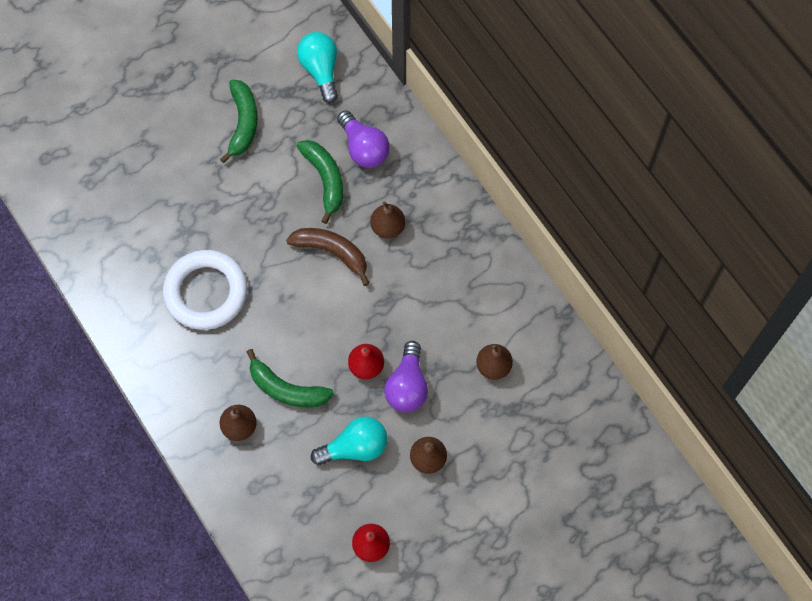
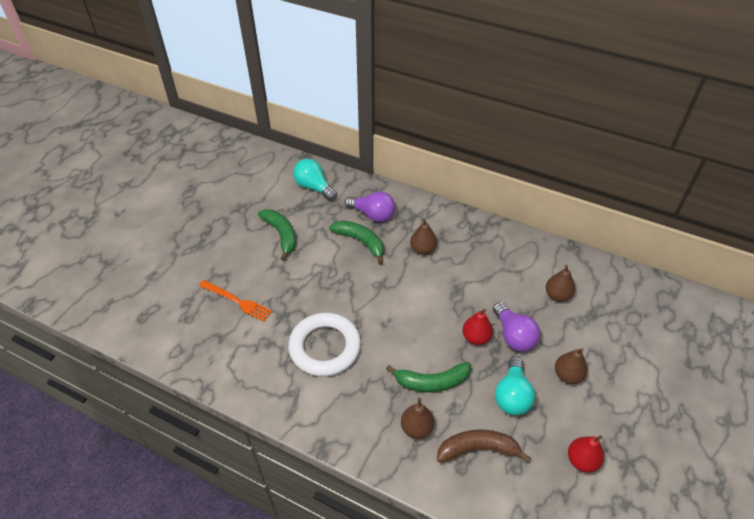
camera: 30 degrees left, 20 degrees down
brown banana [286,228,370,286] -> brown banana moved to [437,430,531,463]
turquoise light bulb [311,417,387,465] -> turquoise light bulb turned 150 degrees clockwise [495,357,535,415]
none -> orange fork [199,280,273,322]

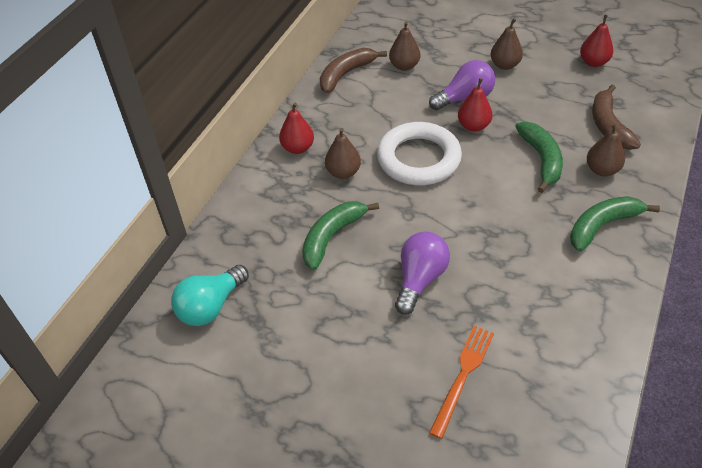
camera: 90 degrees left, 0 degrees up
green banana [258,209,296,261] -> green banana moved to [570,196,660,252]
white ring [288,312,361,377] -> white ring moved to [377,122,462,185]
purple light bulb [345,191,395,222] -> purple light bulb moved to [395,231,450,315]
turquoise light bulb [495,357,535,415] -> none
none -> red pear [279,102,314,154]
none -> brown banana [320,48,387,93]

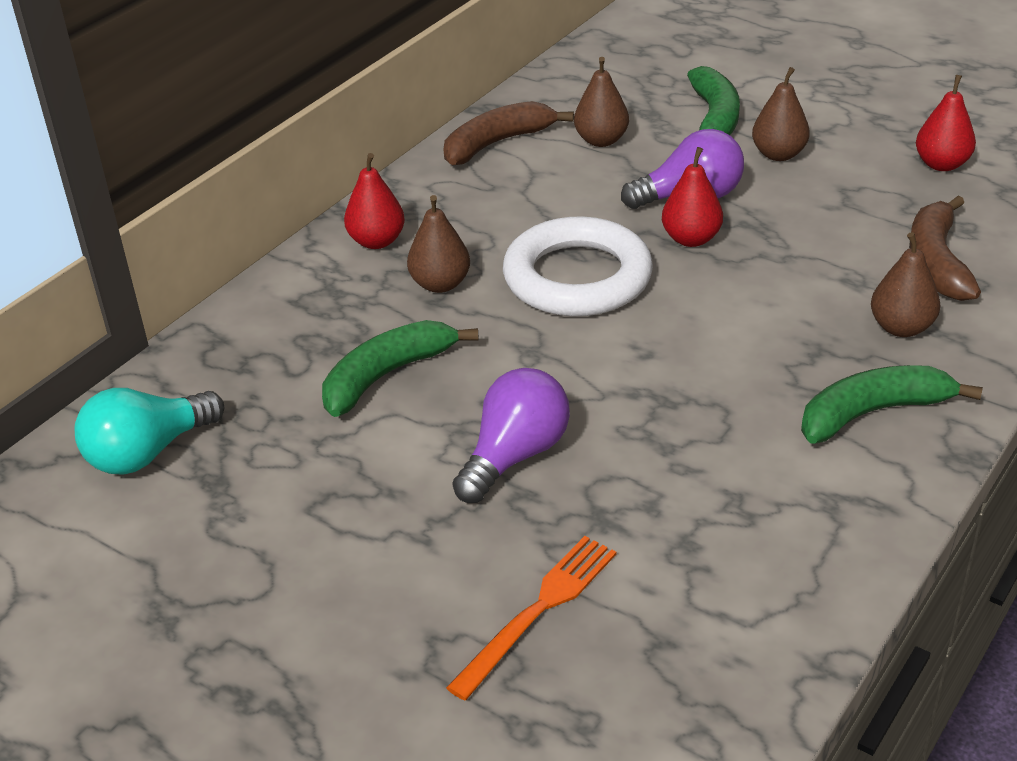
camera: 10 degrees right, 10 degrees down
green banana [515,121,563,193] -> green banana moved to [687,66,740,135]

